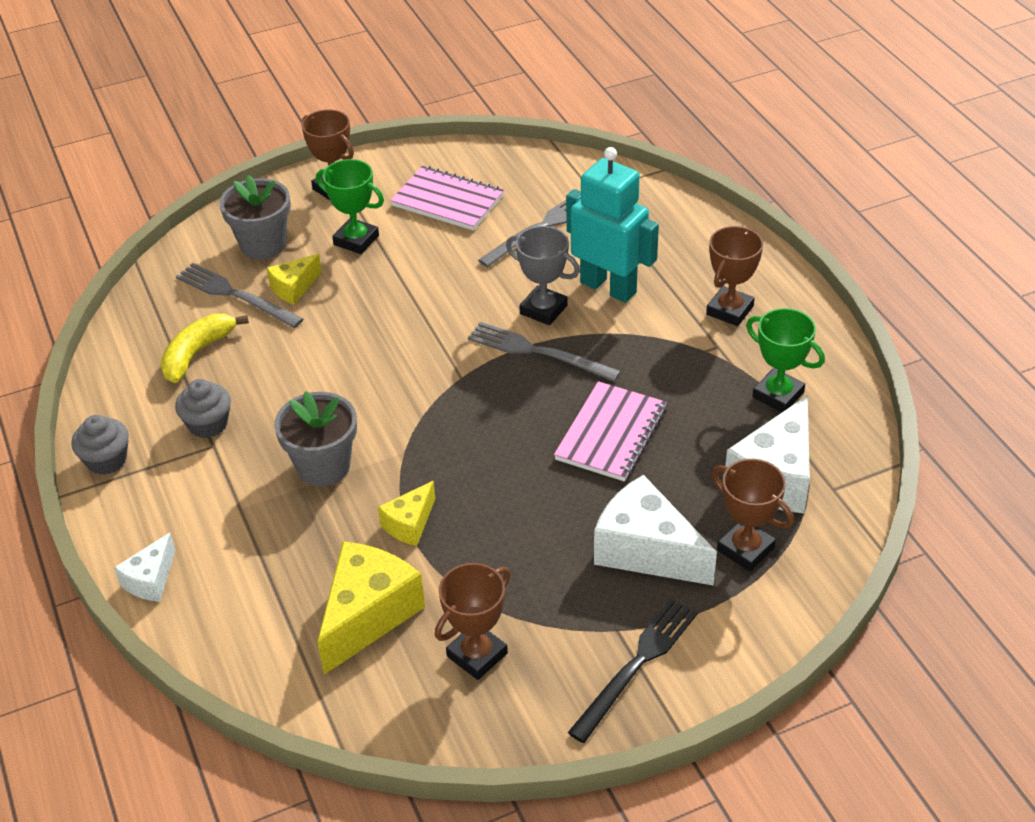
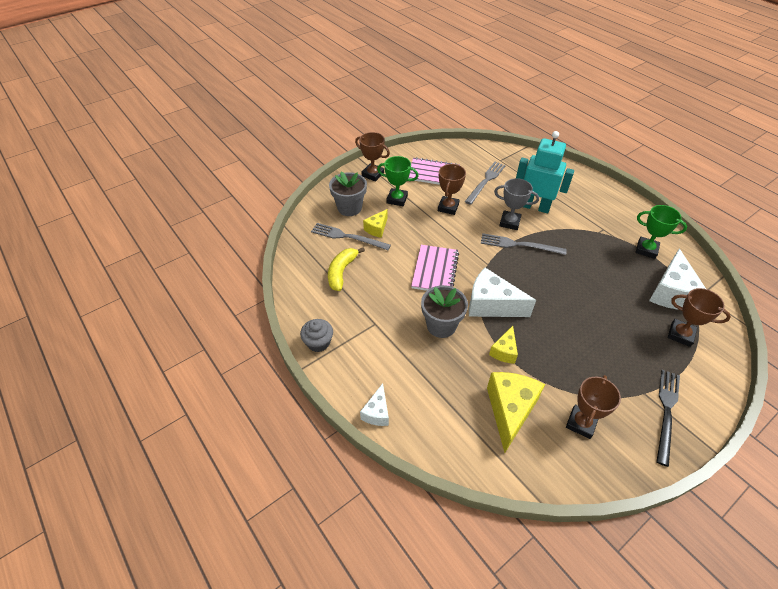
camera: 15 degrees left, 5 degrees up
grey cupcake [175,379,231,438] -> none
pink notebook [554,381,667,482] -> pink notebook moved to [411,245,459,291]
white cheese [594,475,717,586] -> white cheese moved to [469,268,536,317]
brown trophy [706,226,763,326] -> brown trophy moved to [438,164,466,215]

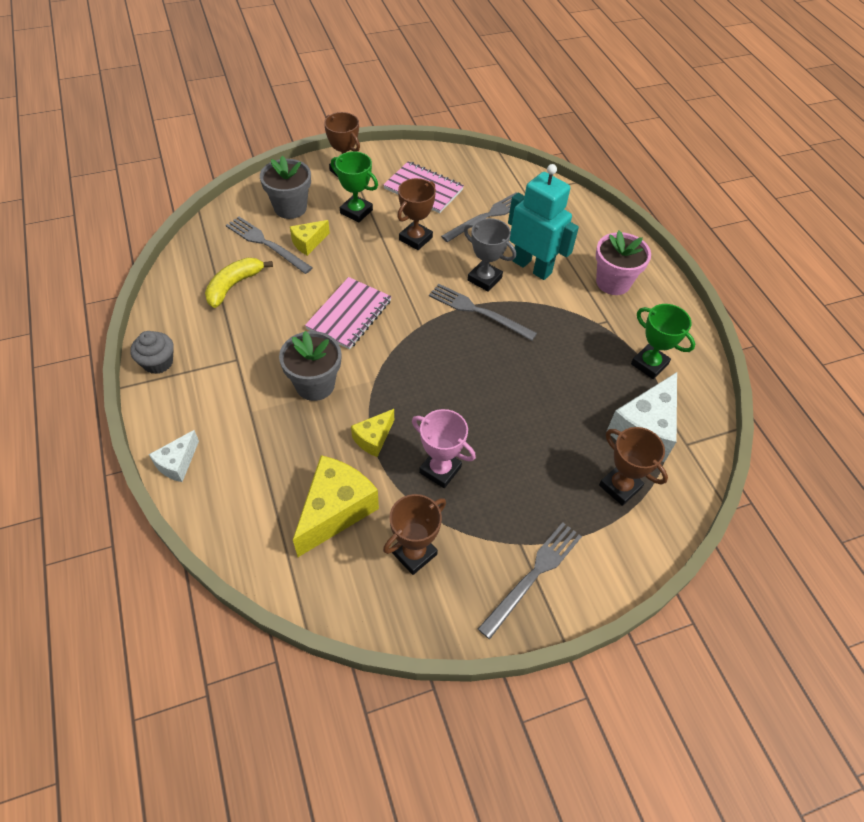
camera: 15 degrees right, 5 degrees up
white cheese [469,268,536,317] -> none
black fork [656,370,680,467] -> grey fork [478,522,582,639]
none -> pink trophy [412,409,476,488]
none -> pink flower pot [596,231,651,295]

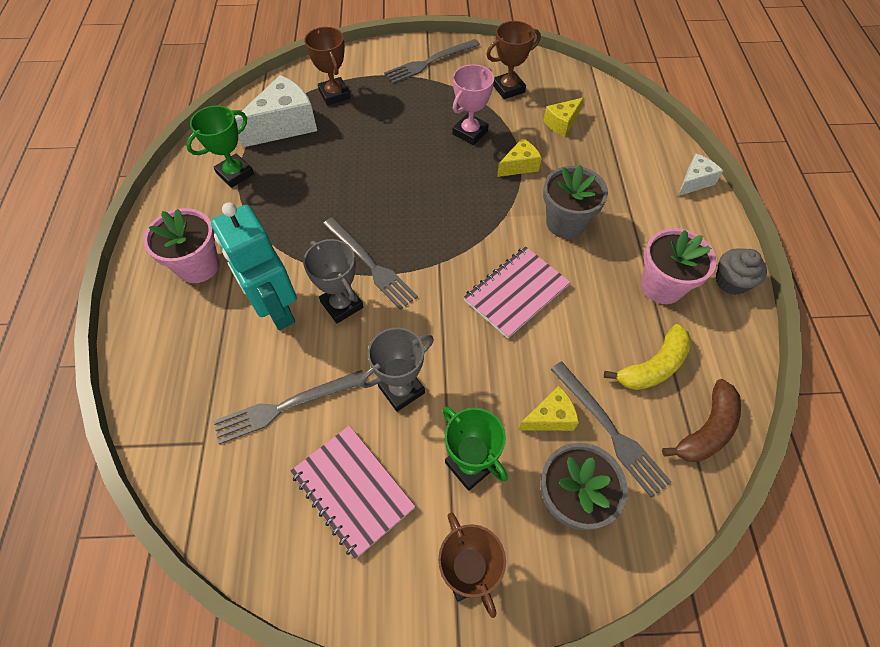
camera: 160 degrees left, 5 degrees up
yellow cheese [293,455,379,557] -> yellow cheese [543,98,583,137], size x0.54
brown trophy [397,178,436,250] -> grey trophy [359,327,434,412]
pink trophy [412,409,476,488] -> pink trophy turned 75 degrees clockwise [452,64,494,145]
green trophy [631,304,695,379] -> green trophy turned 75 degrees clockwise [186,106,254,188]
none -> pink flower pot [641,228,717,304]
none -> brown banana [662,379,741,462]

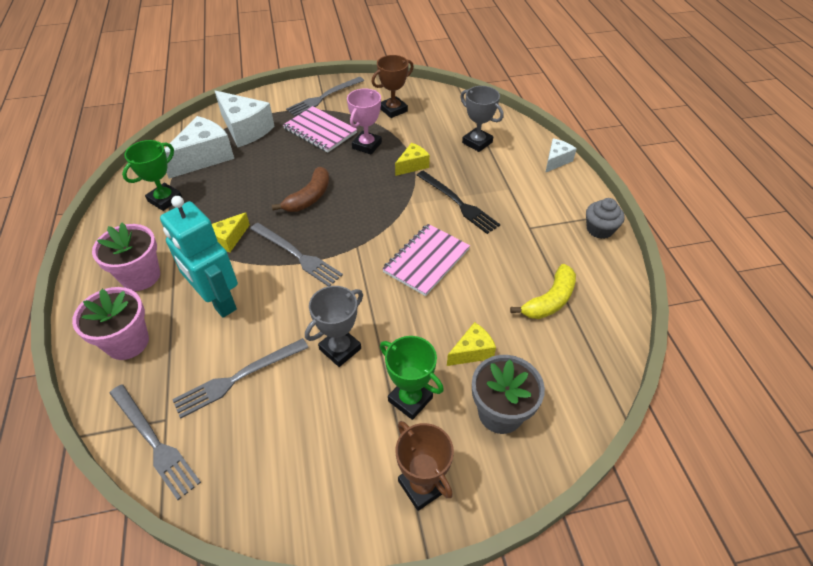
camera: 10 degrees left, 10 degrees down
pink notebook [290,425,415,559] -> pink notebook moved to [283,106,357,152]
grey trophy [303,239,363,323] -> grey trophy moved to [460,86,504,152]
brown trophy [304,27,350,105] -> white cheese [215,90,275,147]
yellow cheese [543,98,583,137] -> yellow cheese moved to [212,212,250,252]
grey flower pot [543,165,608,239] -> black fork [417,171,500,234]
grey fork [551,362,671,498] -> grey fork moved to [110,384,201,500]
pink flower pot [641,228,717,304] -> pink flower pot moved to [72,287,149,360]
brown banana [662,379,741,462] -> brown banana moved to [272,167,329,212]

